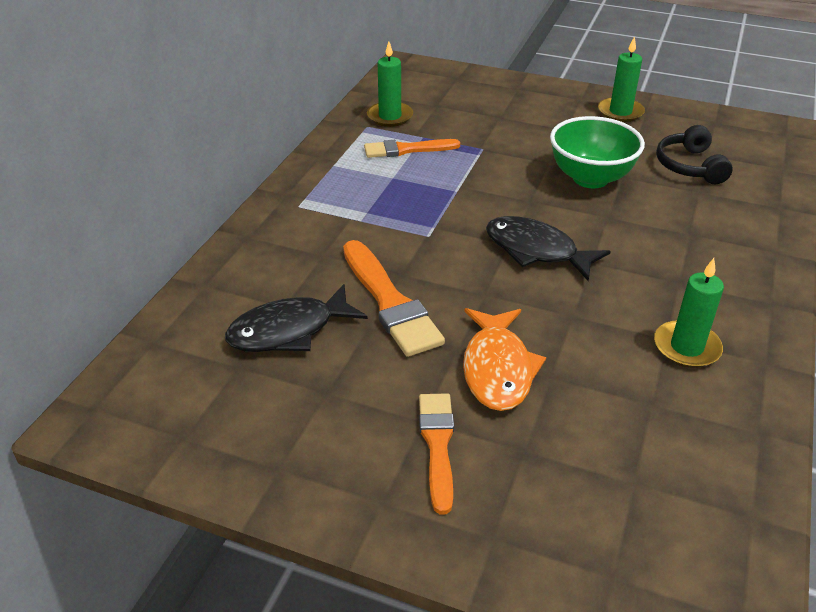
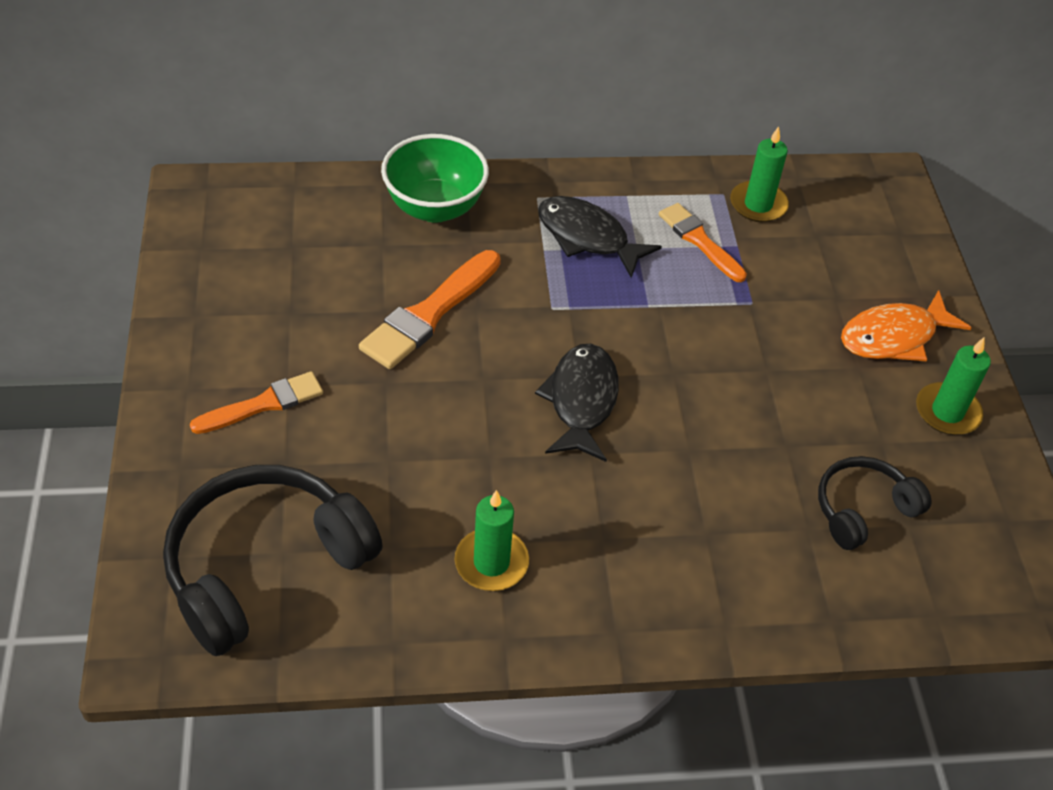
camera: 60 degrees right, 10 degrees up
black fish [225,284,368,352] -> black fish moved to [538,196,662,278]
orange fish [463,308,546,411] -> orange fish moved to [841,290,972,361]
green bowl [550,116,645,188] -> green bowl moved to [381,134,489,223]
none -> black headphones [163,465,383,656]

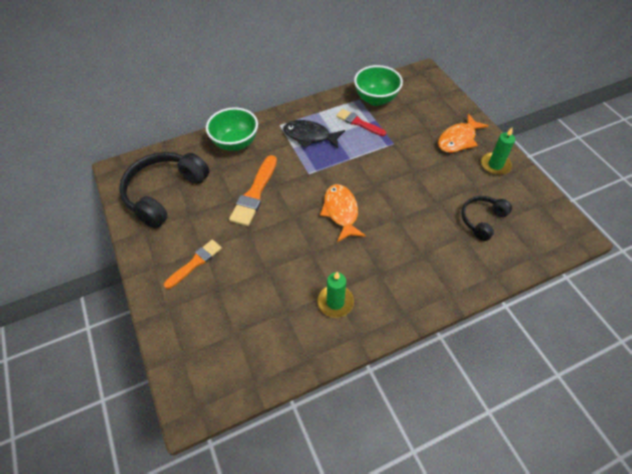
camera: 15 degrees left, 5 degrees up
black headphones [163,465,383,656] -> black headphones moved to [119,152,210,229]
black fish [535,344,619,462] -> orange fish [320,184,366,242]
orange brush [659,203,747,282] -> red brush [336,109,386,136]
green candle [730,126,789,222] -> green bowl [354,65,403,106]

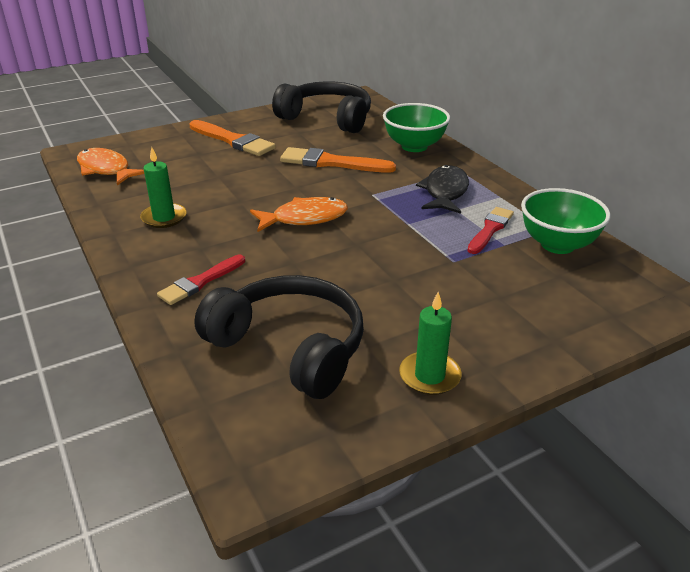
camera: 85 degrees right, 20 degrees down
orange brush [164,240,222,289] -> orange brush [189,120,276,156], size x1.50
orange fish [438,114,489,153] -> orange fish moved to [77,148,144,185]
black headphones [461,196,512,241] -> black headphones [194,275,364,399], size x1.80
none -> red brush [157,255,245,305]

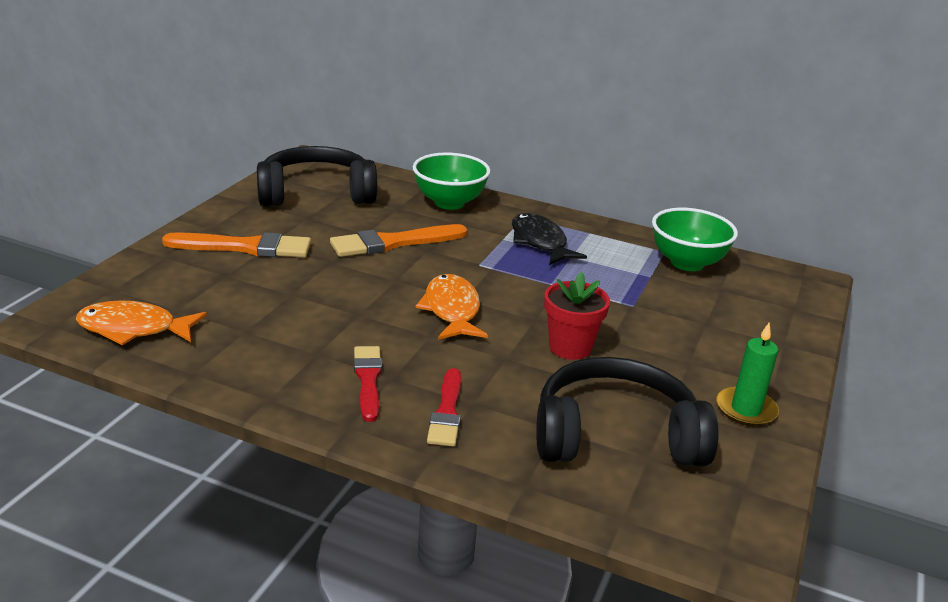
camera: 40 degrees left, 5 degrees down
green candle [140,147,186,228] -> none
orange fish [250,197,348,232] -> orange fish turned 45 degrees counterclockwise [415,274,488,340]
red brush [467,207,514,254] -> red brush moved to [354,346,382,422]
none -> red flower pot [544,272,610,360]

